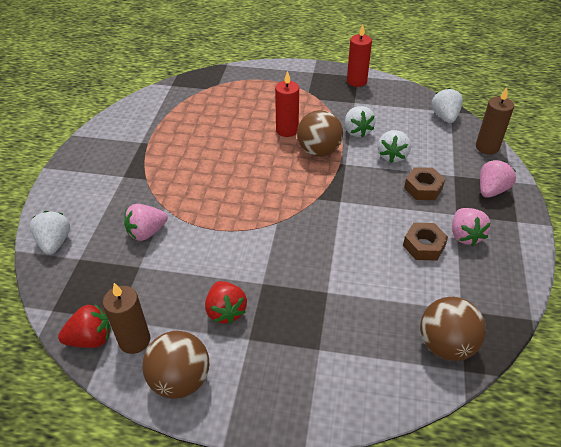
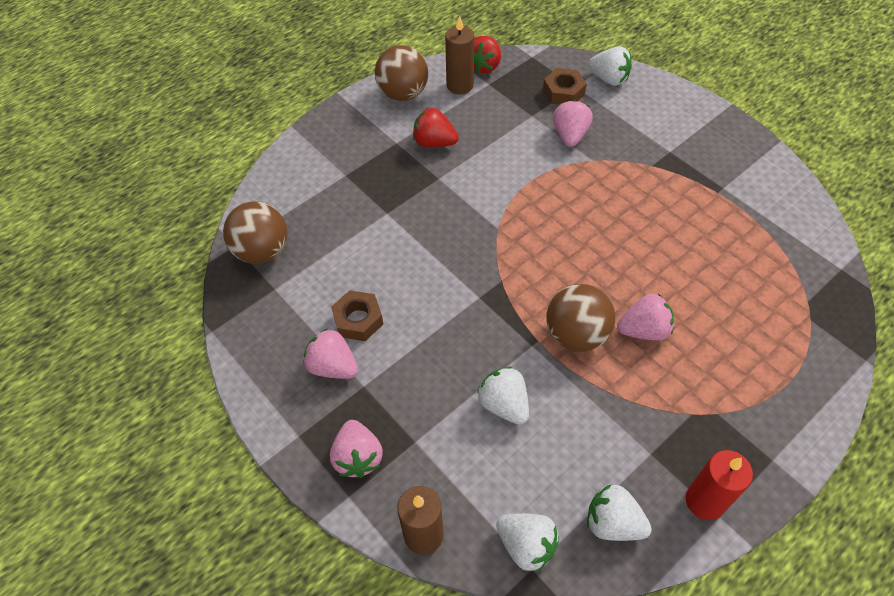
camera: 130 degrees right, 10 degrees up
red candle [275,71,299,137] -> pink strawberry [617,294,674,340]
white strawberry [345,106,376,138] -> white strawberry moved to [587,484,652,541]
brown nut [404,167,445,200] -> brown nut moved to [543,68,587,105]

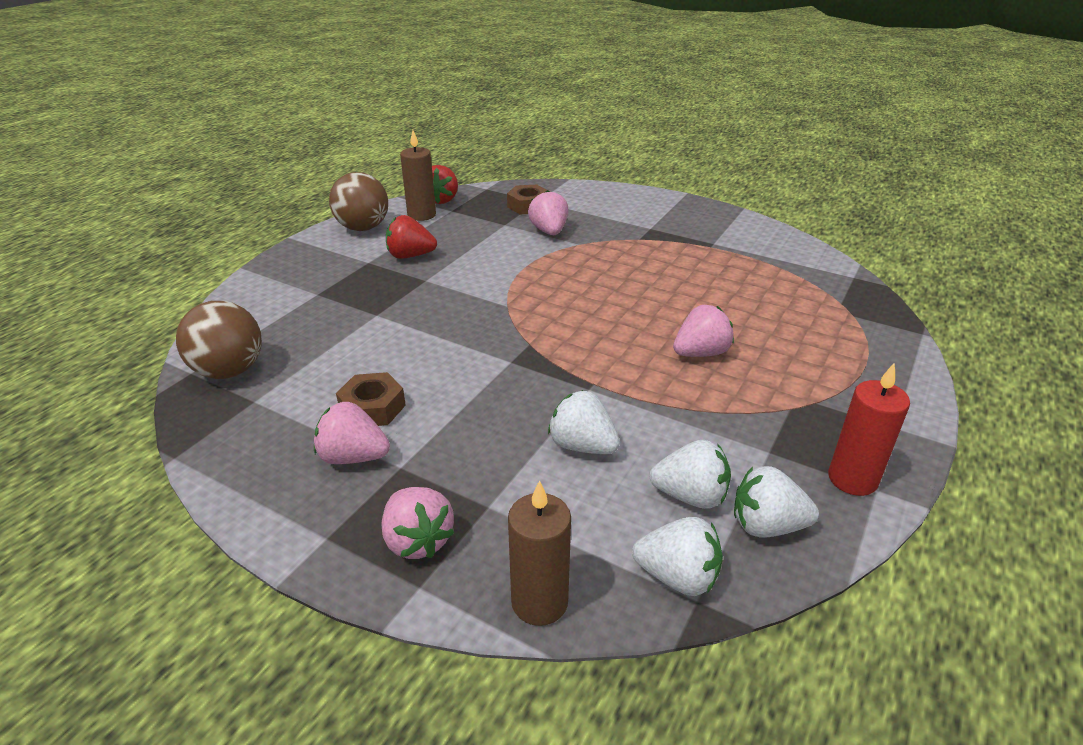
camera: 20 degrees left, 20 degrees down
brown ball [546,284,615,352] -> none
white strawberry [588,46,632,86] -> white strawberry moved to [649,440,731,509]

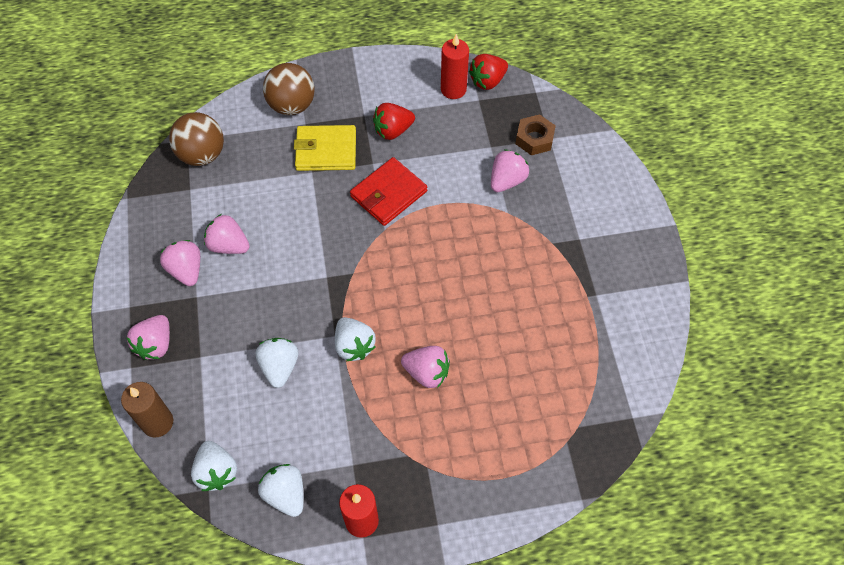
camera: 50 degrees right, 25 degrees up
brown ball [329,172,388,231] -> brown ball moved to [263,63,315,115]
brown nut [336,372,406,426] -> pink strawberry [204,214,250,254]
red strawberry [386,215,437,259] -> red strawberry turned 75 degrees counterclockwise [373,103,415,140]
brown candle [400,130,436,221] -> red candle [441,34,469,99]
white strawberry [649,440,731,509] -> white strawberry moved to [335,317,376,362]
none -> yellow wallet [294,125,356,171]
none -> red wallet [350,157,427,226]

